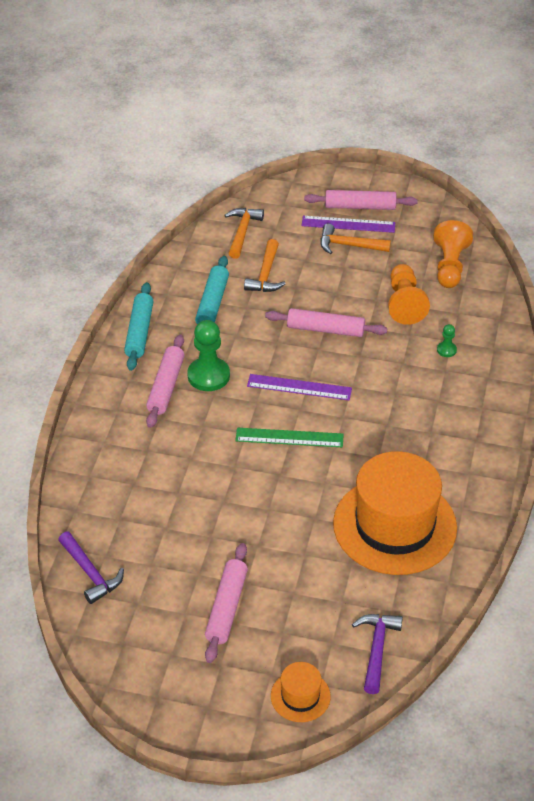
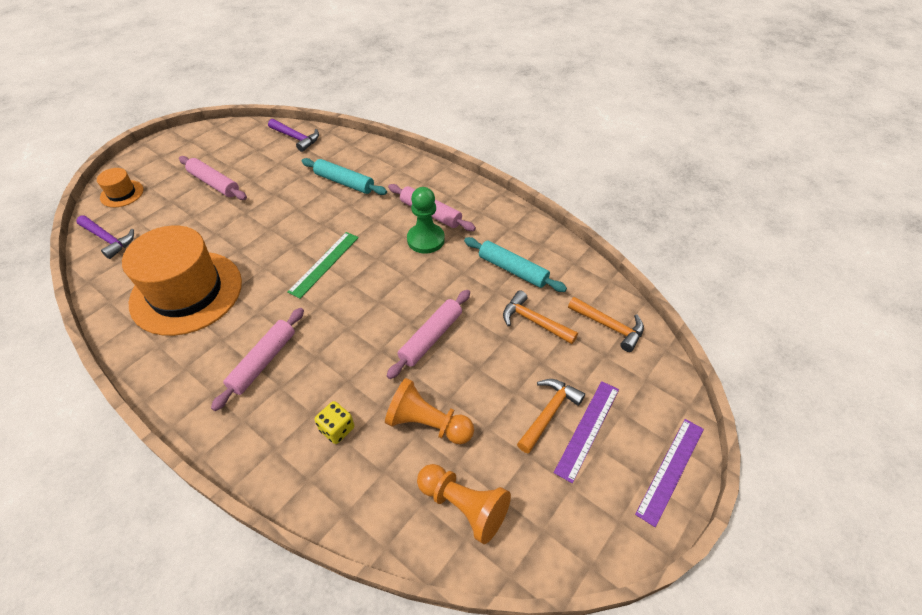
camera: 115 degrees right, 5 degrees up
purple hammer [58,532,124,604] -> purple hammer turned 135 degrees counterclockwise [268,119,319,152]
turquoise rolling pin [124,282,153,371] -> turquoise rolling pin moved to [302,158,387,195]
purple ruler [247,374,352,400] -> purple ruler moved to [635,419,704,527]
pink rolling pin [304,190,418,210] -> pink rolling pin moved to [211,308,304,411]
green pawn [437,324,457,357] -> yellow dice [314,401,355,444]

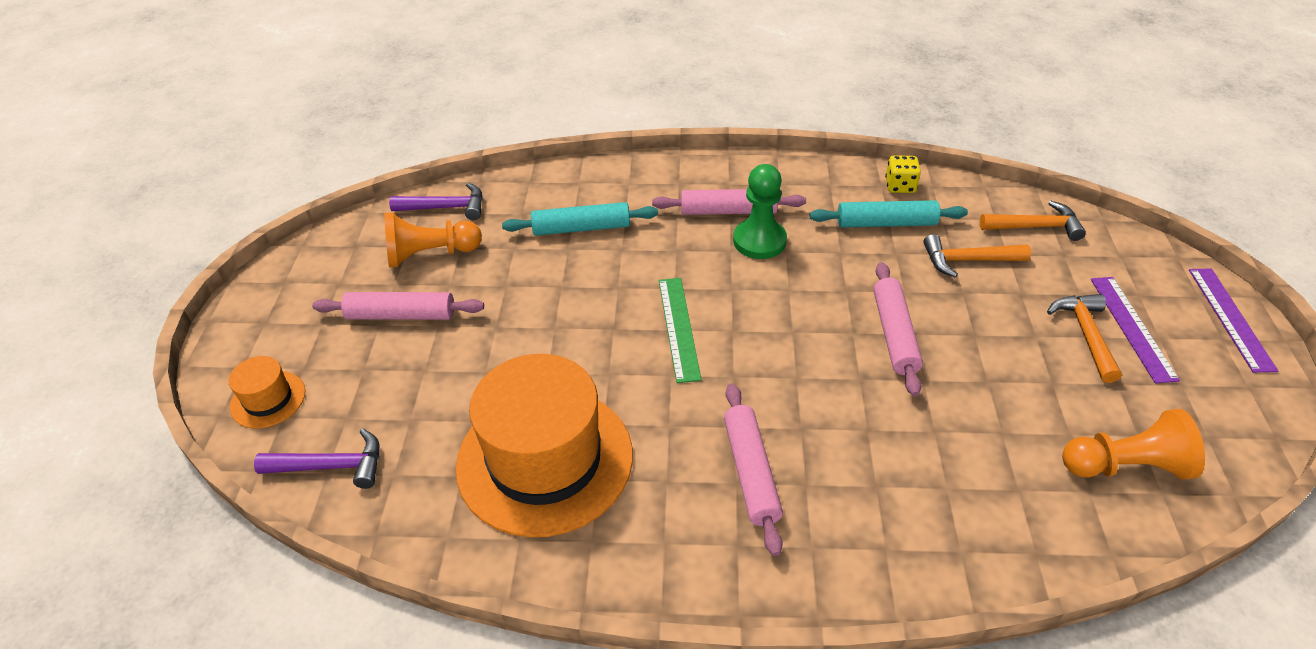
camera: 35 degrees left, 5 degrees down
yellow dice [314,401,355,444] -> yellow dice moved to [885,155,921,193]
orange pawn [385,378,474,444] -> orange pawn moved to [384,213,482,267]

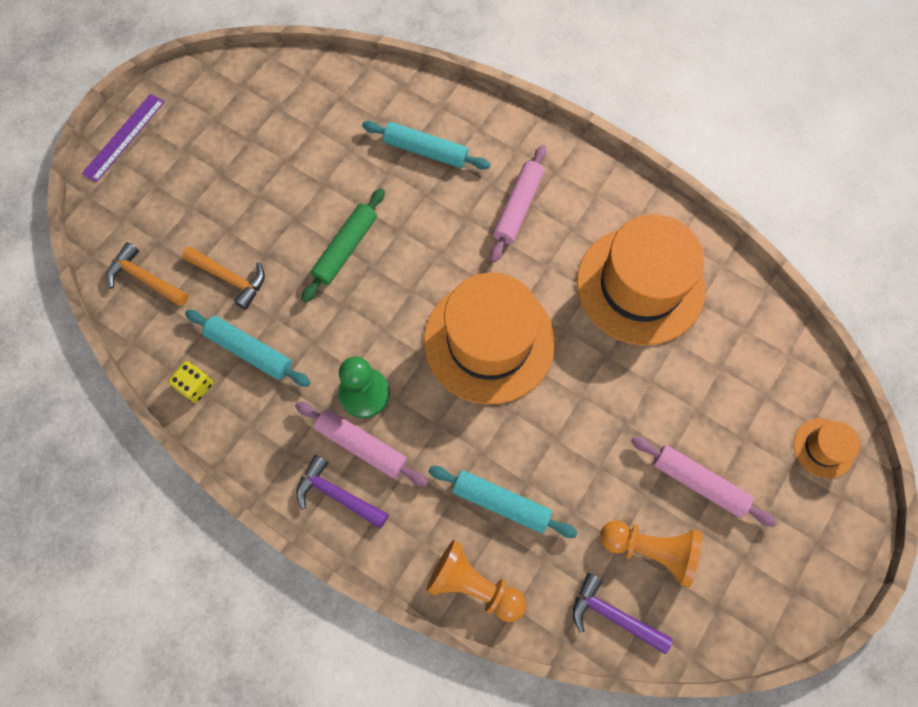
camera: 150 degrees left, 25 degrees up
purple hammer [254,428,380,489] -> purple hammer moved to [296,455,389,529]
green ruler [659,278,702,383] -> orange hat [424,272,555,405]
pink rolling pin [873,262,923,396] -> green rolling pin [301,188,385,302]
orange hammer [1047,294,1122,383] -> none
orange pawn [1062,409,1205,480] -> orange pawn moved to [426,540,526,622]
purple ruler [1091,277,1180,384] -> none
none -> turquoise rolling pin [362,121,491,170]

